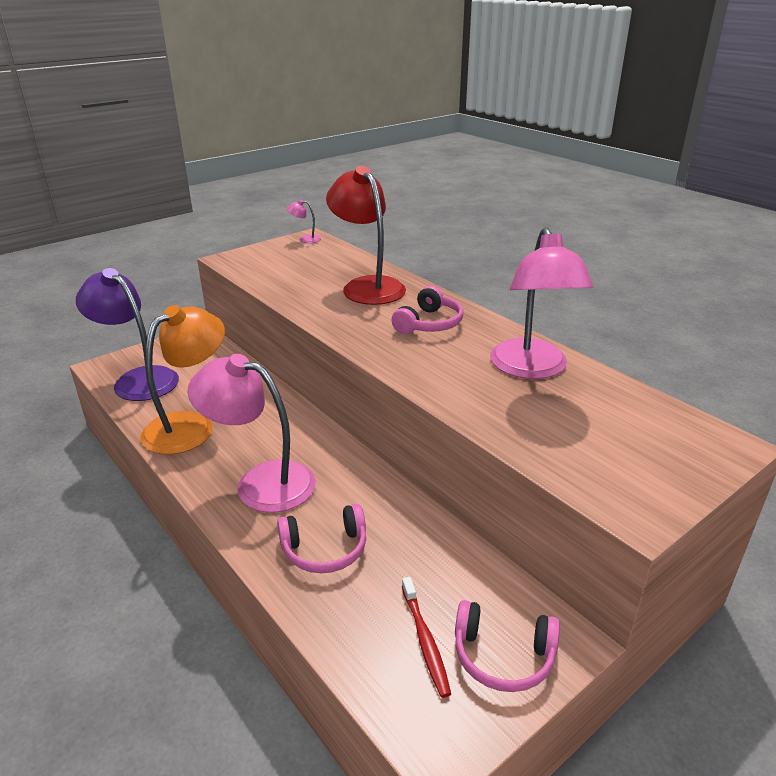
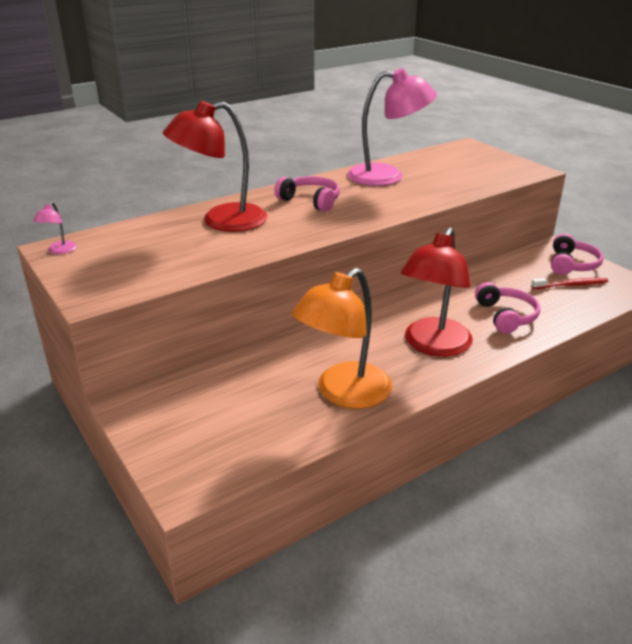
camera: 85 degrees left, 0 degrees up
purple lamp [76,268,179,401] -> none
orange lamp [140,305,225,455] -> orange lamp turned 90 degrees counterclockwise [292,268,392,409]
pink lamp [188,354,316,513] -> red lamp [401,228,473,357]

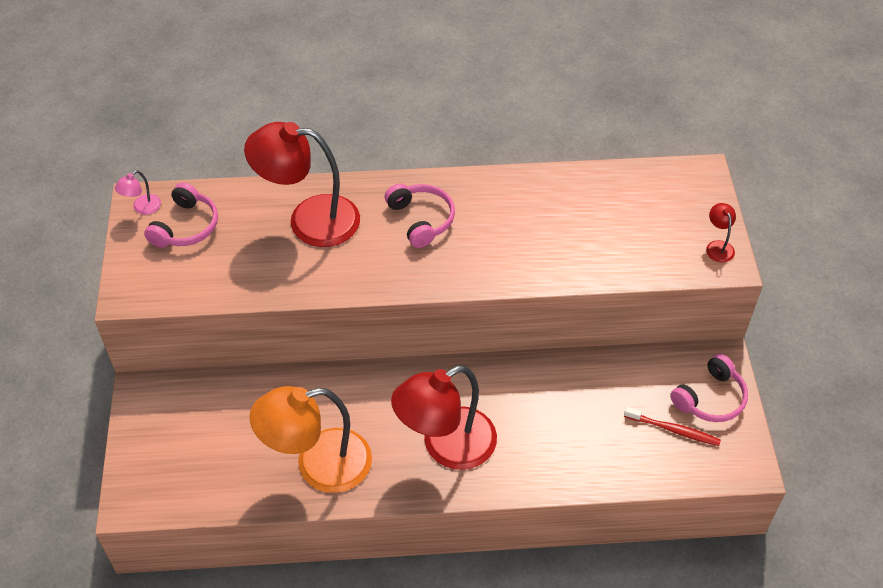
camera: 30 degrees right, 20 degrees up
pink lamp [347,68,437,186] -> none
pink headphones [475,282,540,334] -> pink headphones moved to [144,182,218,248]
none -> red lamp [706,203,736,263]

